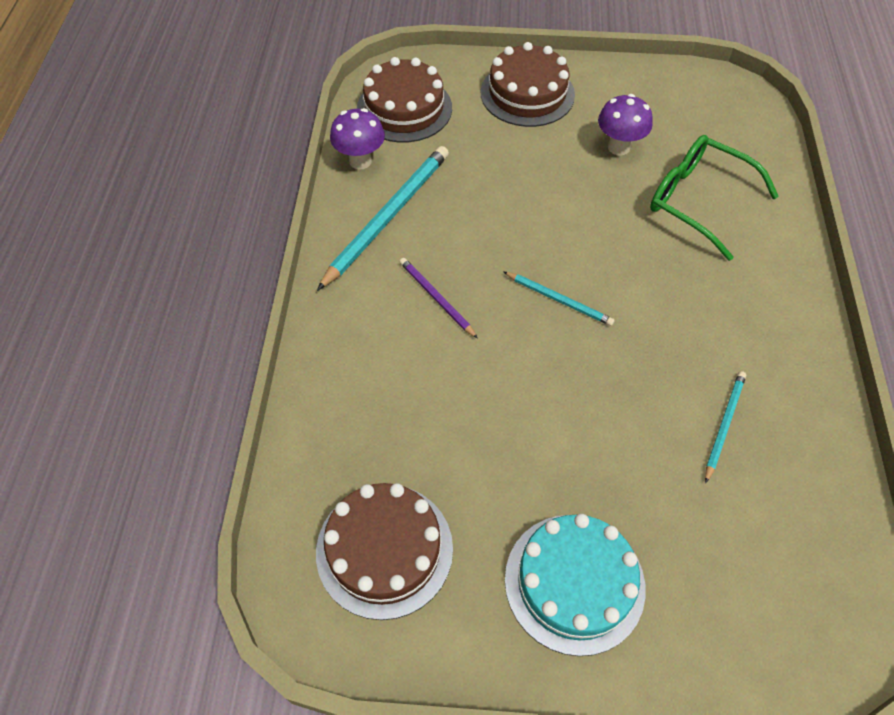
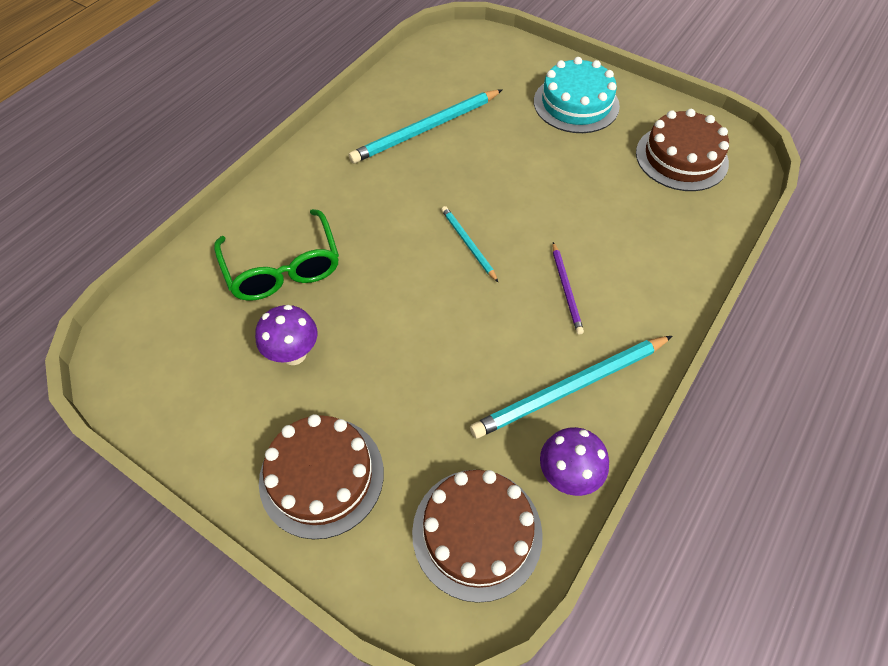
camera: 150 degrees left, 0 degrees up
turquoise pencil [705,371,746,483] -> turquoise pencil [349,90,502,163], size x1.90

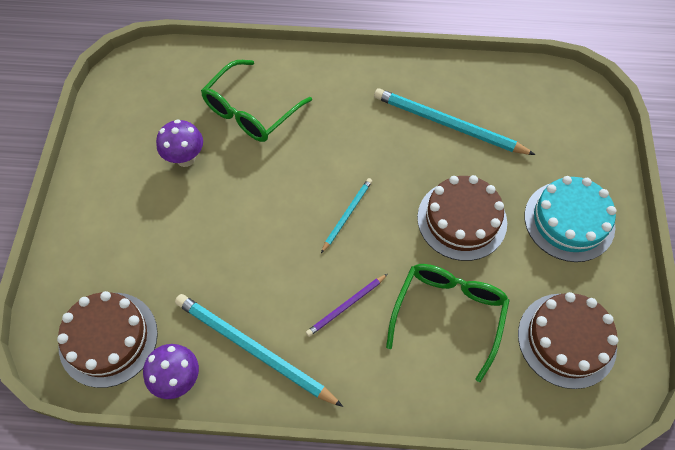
camera: 60 degrees right, 5 degrees up
brown cake [259,414,384,539] -> brown cake moved to [417,175,507,261]
none -> green glasses [386,264,510,382]

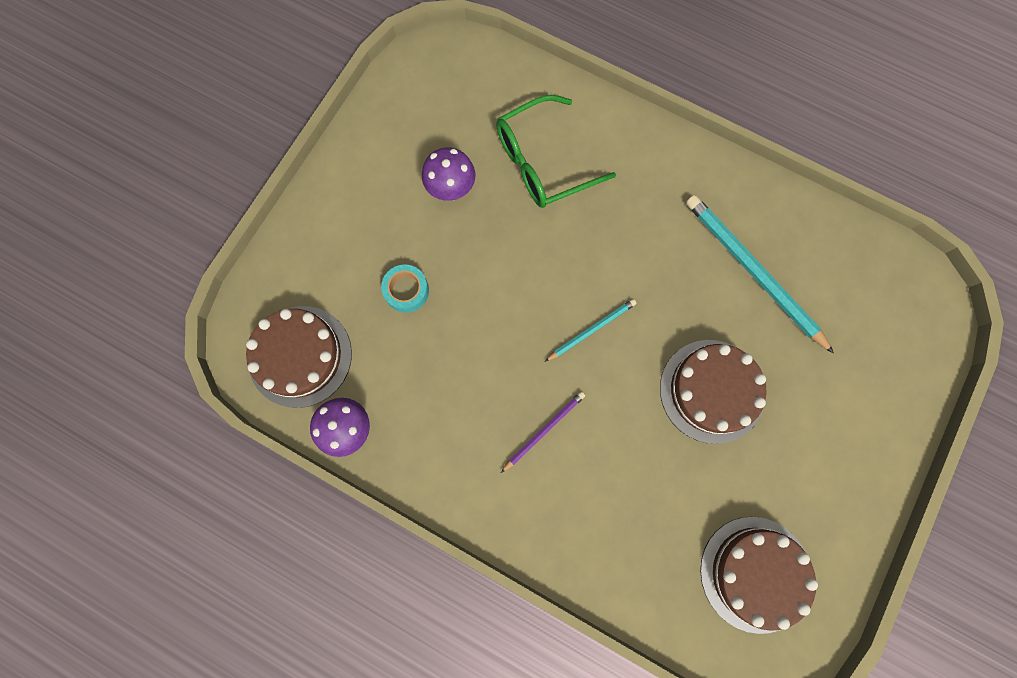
camera: 25 degrees right, 15 degrees up
turquoise pencil [175,294,343,407] -> none
purple pencil [306,274,387,337] -> purple pencil turned 150 degrees clockwise [501,391,585,473]
green glasses [386,264,510,382] -> none
turquoise cake [525,176,617,262] -> none
none -> turquoise tape [381,265,429,313]

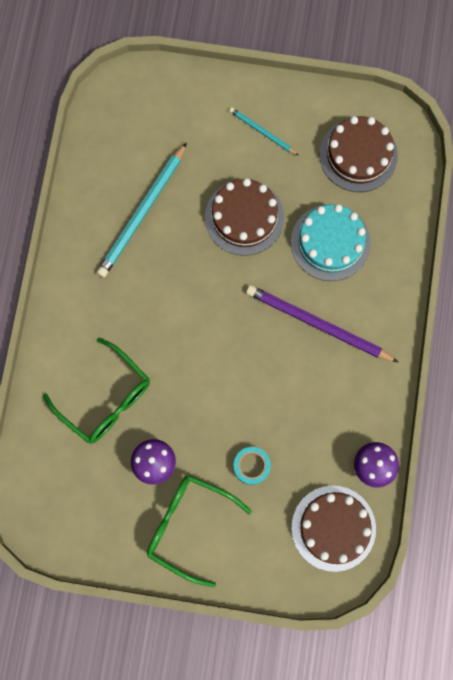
camera: 110 degrees left, 0 degrees up
purple pencil [501,391,585,473] -> purple pencil [246,285,398,362], size x1.90
turquoise pencil [545,299,637,362] -> turquoise pencil moved to [229,107,299,156]
none -> green glasses [147,475,252,587]
none -> turquoise cake [291,204,371,281]

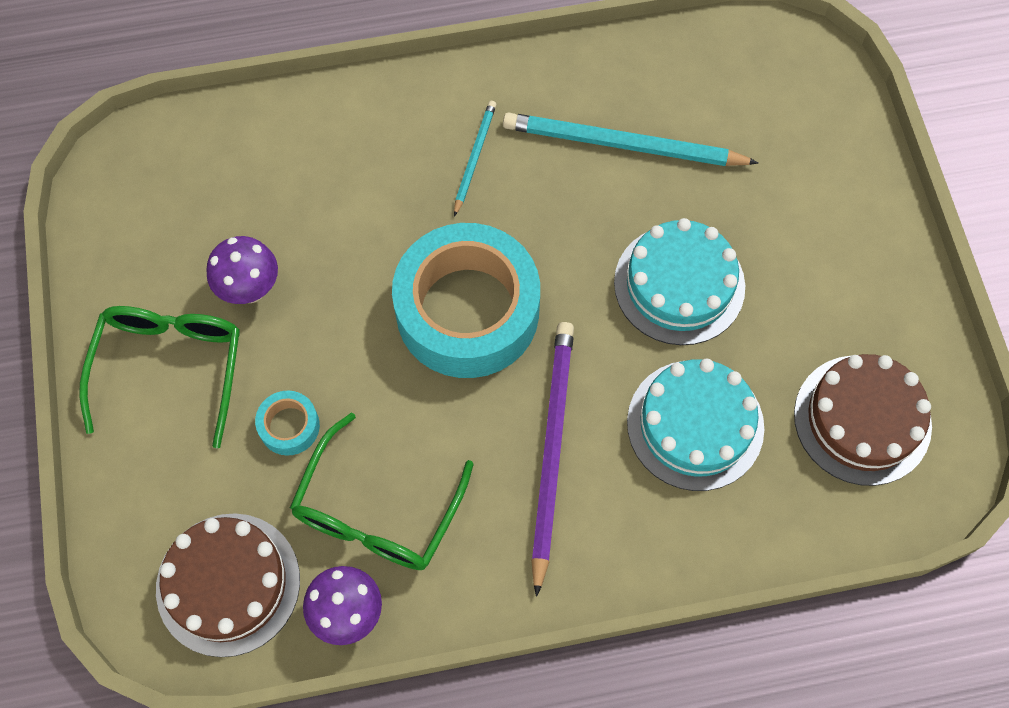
camera: 70 degrees right, 10 degrees down
green glasses [43,338,150,444] -> green glasses moved to [290,412,474,570]
brown cake [205,178,284,256] -> turquoise cake [614,218,745,345]
turquoise pencil [229,107,299,156] -> turquoise pencil moved to [454,101,496,217]
none -> turquoise tape [392,223,540,378]

